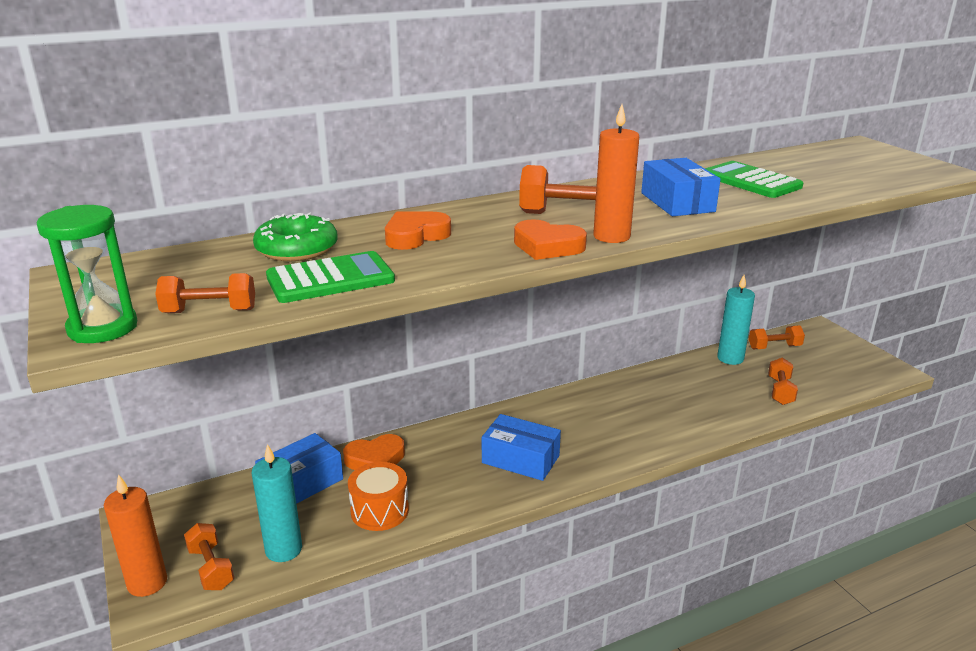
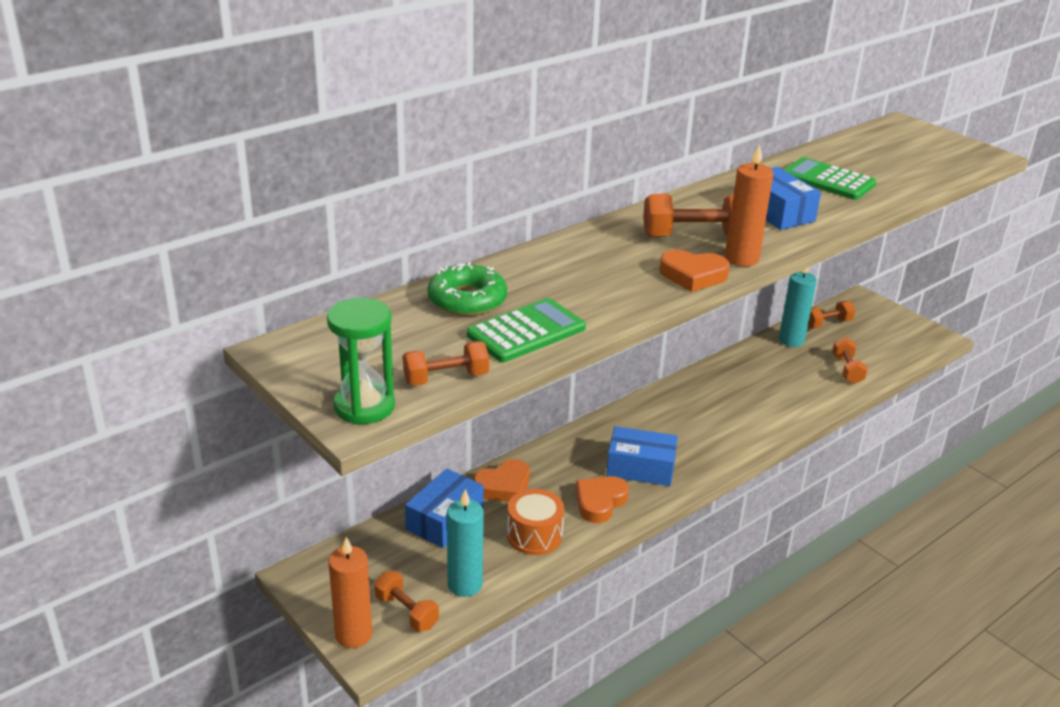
camera: 15 degrees left, 5 degrees up
orange heart [385,211,451,250] -> orange heart moved to [575,476,629,523]

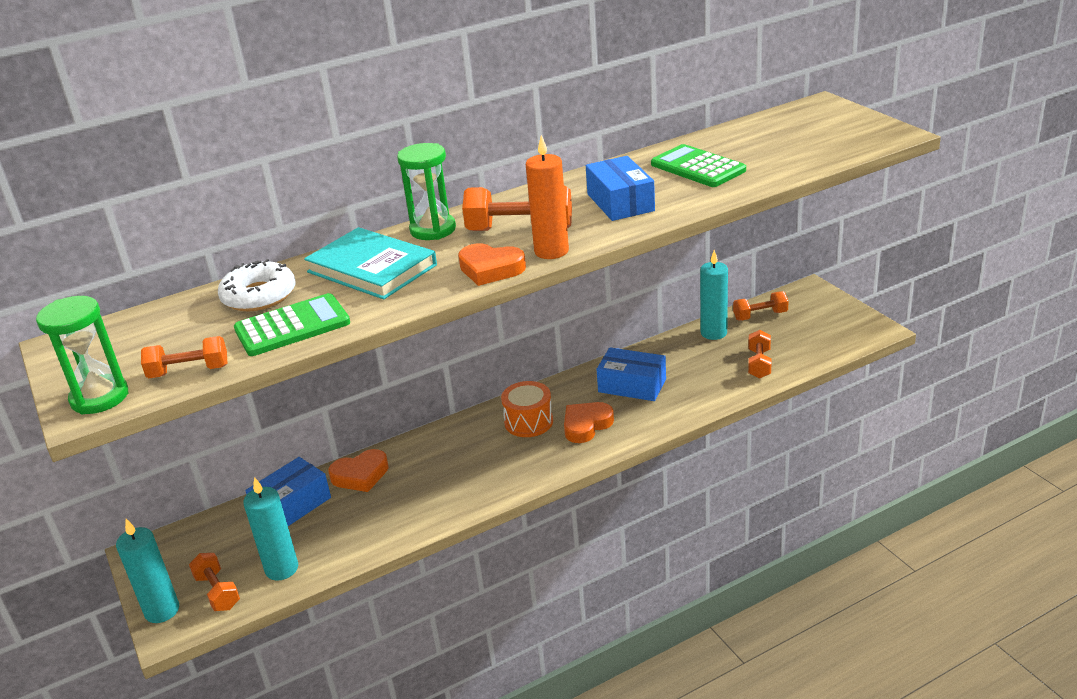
camera: 15 degrees right, 0 degrees up
orange candle [328,537,372,648] -> turquoise candle [116,519,179,623]
green donut [428,262,507,316] -> white donut [218,259,295,311]
orange drum [507,489,564,555] -> orange drum moved to [501,381,553,437]
orange heart [575,476,629,523] -> orange heart moved to [564,402,614,443]
blue box [606,426,678,486] -> blue box moved to [597,347,666,401]
none -> turquoise book [304,227,437,299]
none -> green hourglass [397,143,456,240]

